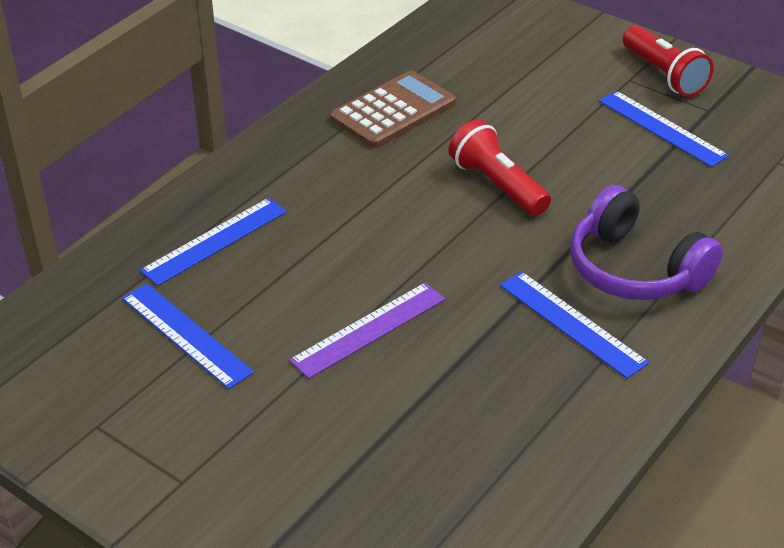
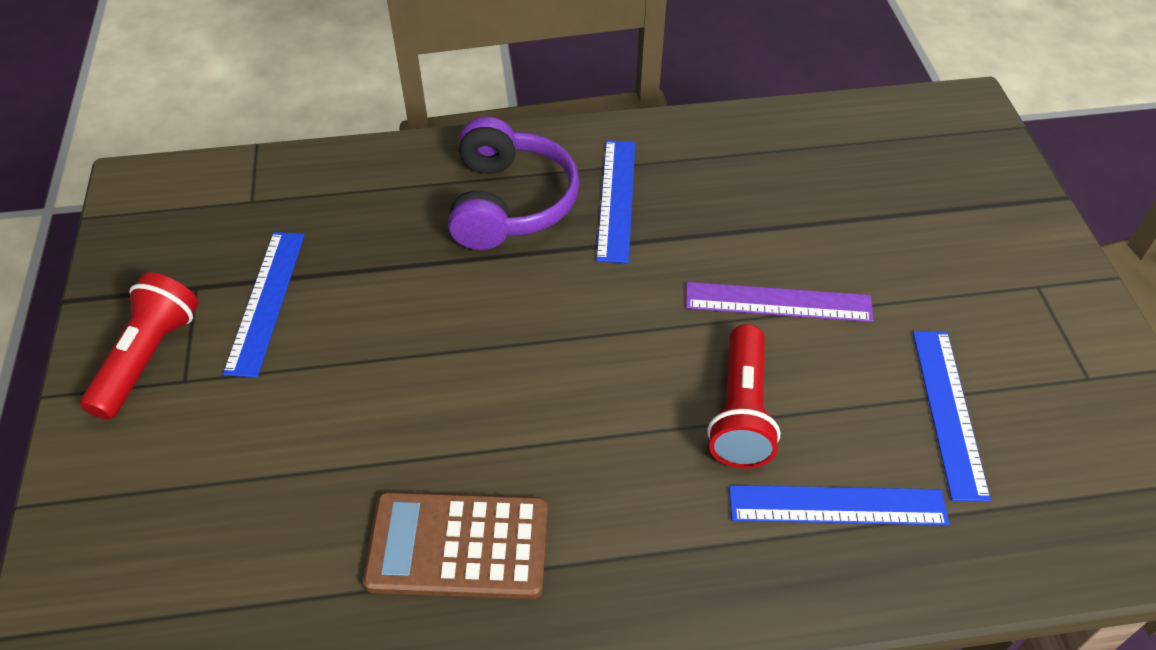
camera: 135 degrees left, 10 degrees up
red flashlight [449,119,551,216] -> red flashlight moved to [707,324,781,469]

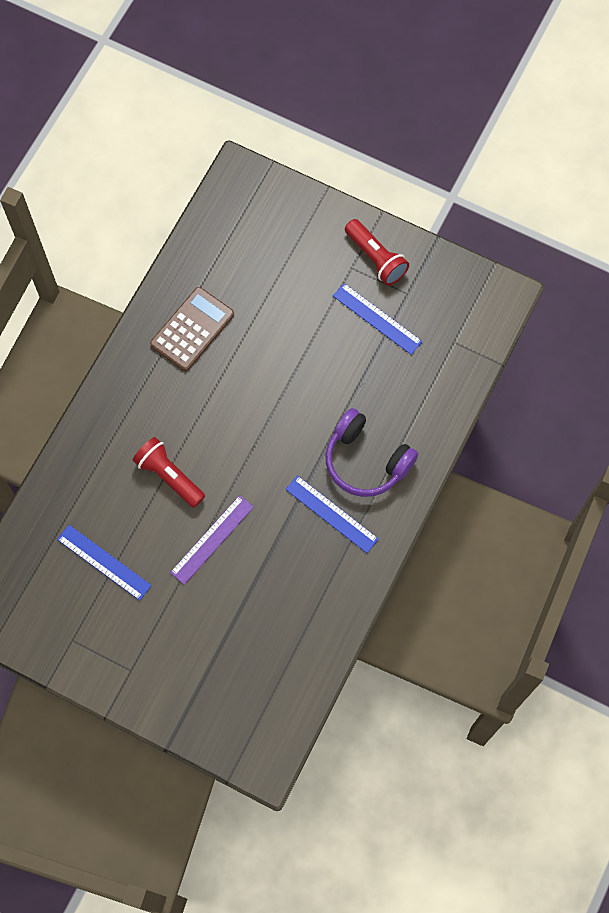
camera: 125 degrees right, 20 degrees up
blue ruler [729,485,950,525] -> none

